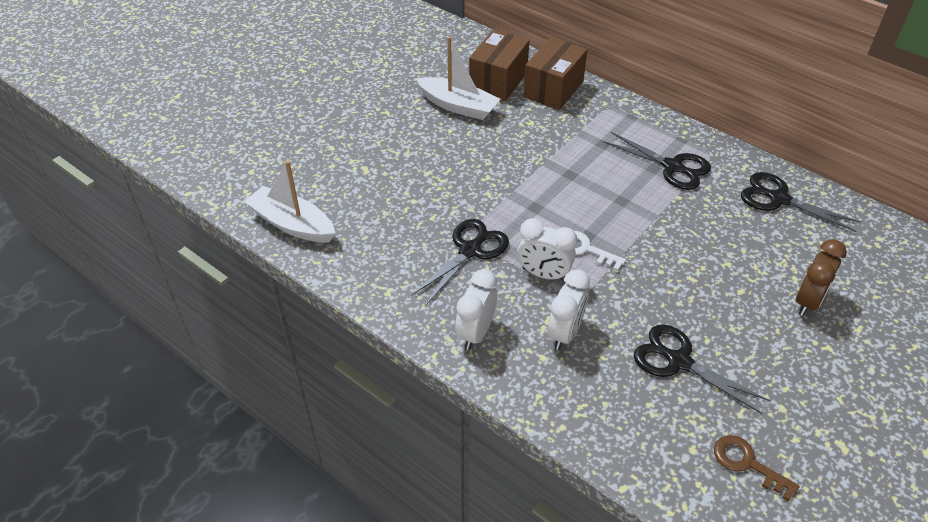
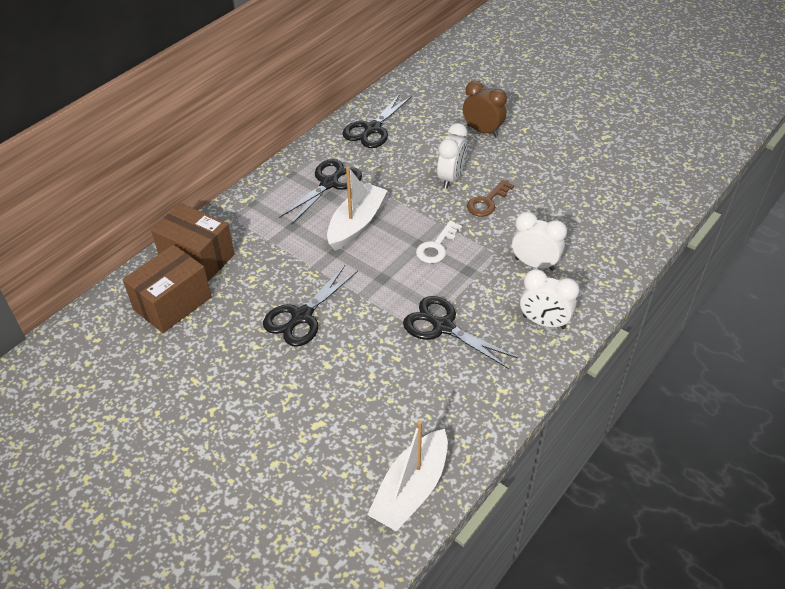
camera: 90 degrees left, 0 degrees up
white boat [416,36,500,120] -> white boat moved to [327,167,388,251]
brown box [469,30,529,101] -> brown box turned 75 degrees counterclockwise [123,244,212,333]
white clock [517,218,577,281] -> white clock moved to [437,123,467,189]
black scissors [634,324,770,414] -> black scissors moved to [263,265,358,347]
brown key [714,435,800,502] -> brown key moved to [467,180,514,217]

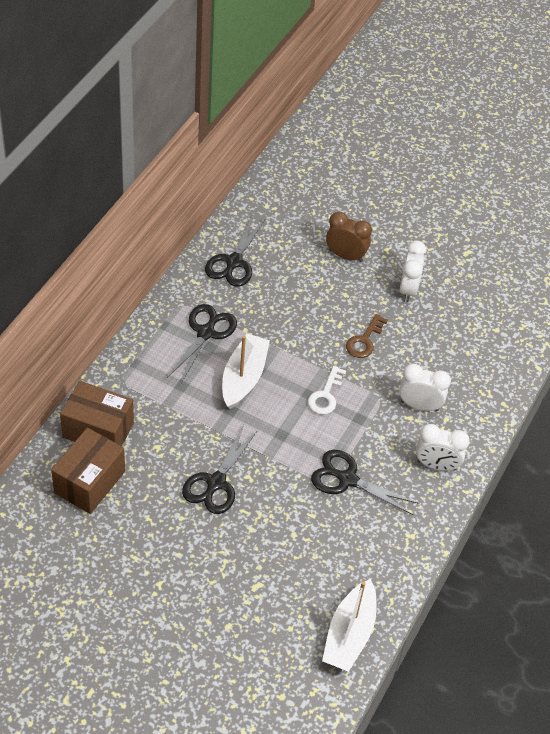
camera: 15 degrees left, 5 degrees up
white clock [437,123,467,189] -> white clock moved to [399,240,426,302]

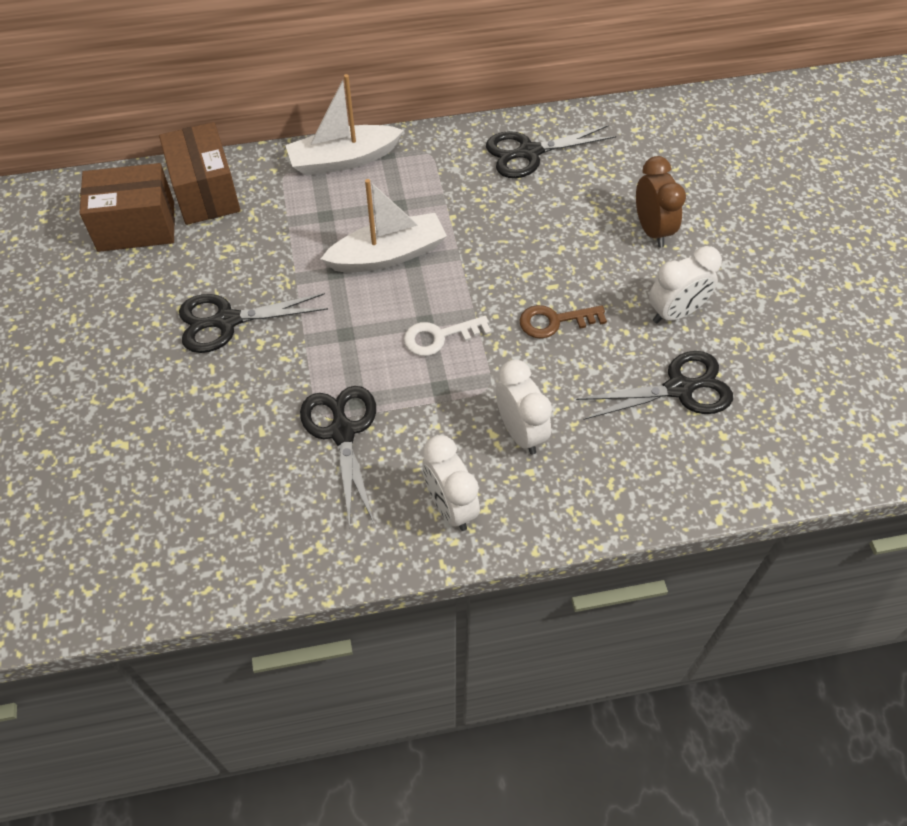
camera: 55 degrees right, 5 degrees up
black scissors [167,304,237,385] -> black scissors moved to [576,351,733,420]
white boat [322,579,377,672] -> white boat moved to [285,74,403,176]

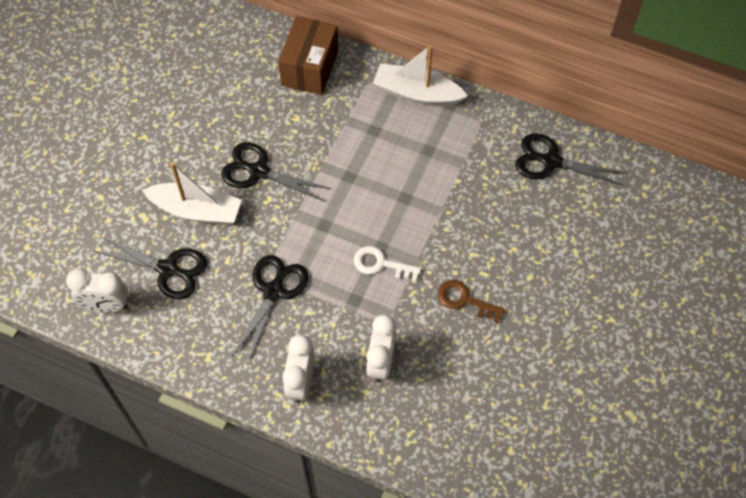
camera: 35 degrees right, 5 degrees up
brown box [80,163,175,252] -> none
white boat [321,179,447,273] -> white boat moved to [142,162,242,225]
black scissors [576,351,733,420] -> black scissors moved to [94,236,207,299]
brown clock [636,156,686,247] -> none
white clock [649,246,722,323] -> white clock moved to [66,269,128,312]

